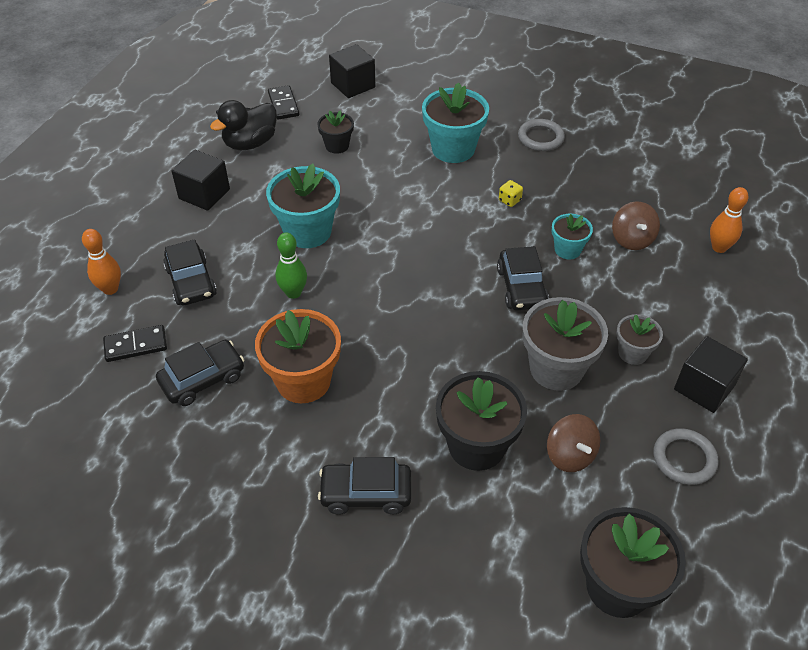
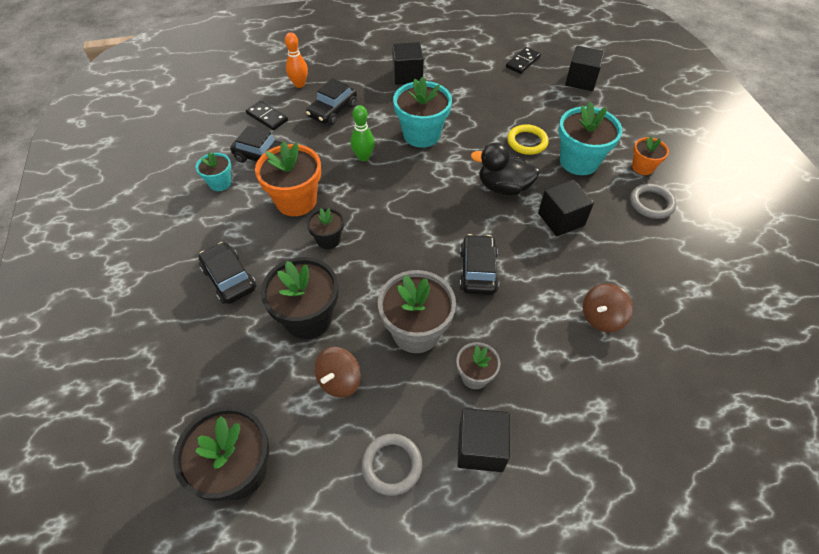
camera: 55 degrees right, 5 degrees up
black duck [210,100,277,150] -> black duck moved to [471,142,540,196]
black flower pot [317,110,354,154] -> black flower pot moved to [307,208,344,249]
black car [497,246,549,310] -> black car turned 135 degrees clockwise [460,234,499,295]
yellow dice [499,180,523,207] -> black cube [538,179,594,236]
turquoise flower pot [551,214,593,259] -> turquoise flower pot moved to [196,152,231,191]
orange bowling pin [710,187,749,253] -> none
none -> yellow ring [507,124,549,155]
none -> orange flower pot [632,136,669,175]

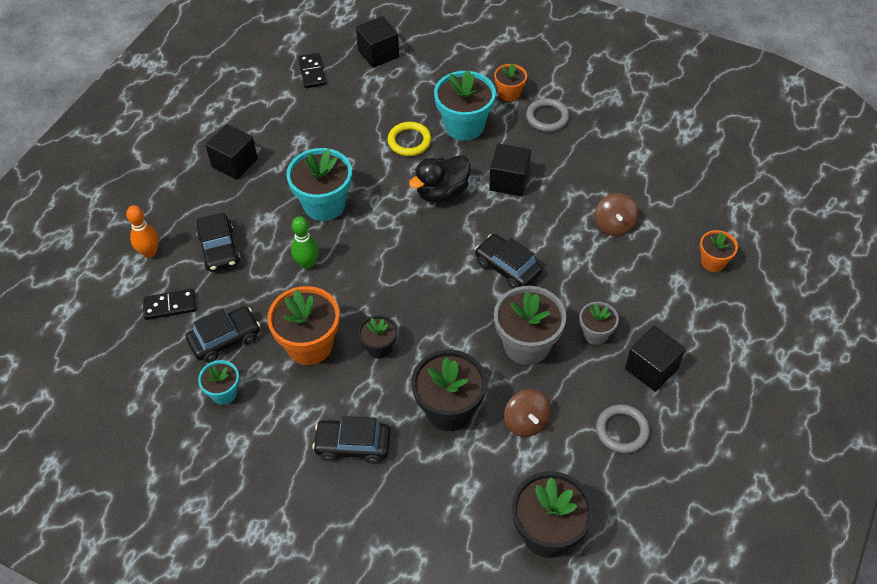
camera: 50 degrees left, 0 degrees up
none -> orange flower pot [700,230,738,272]

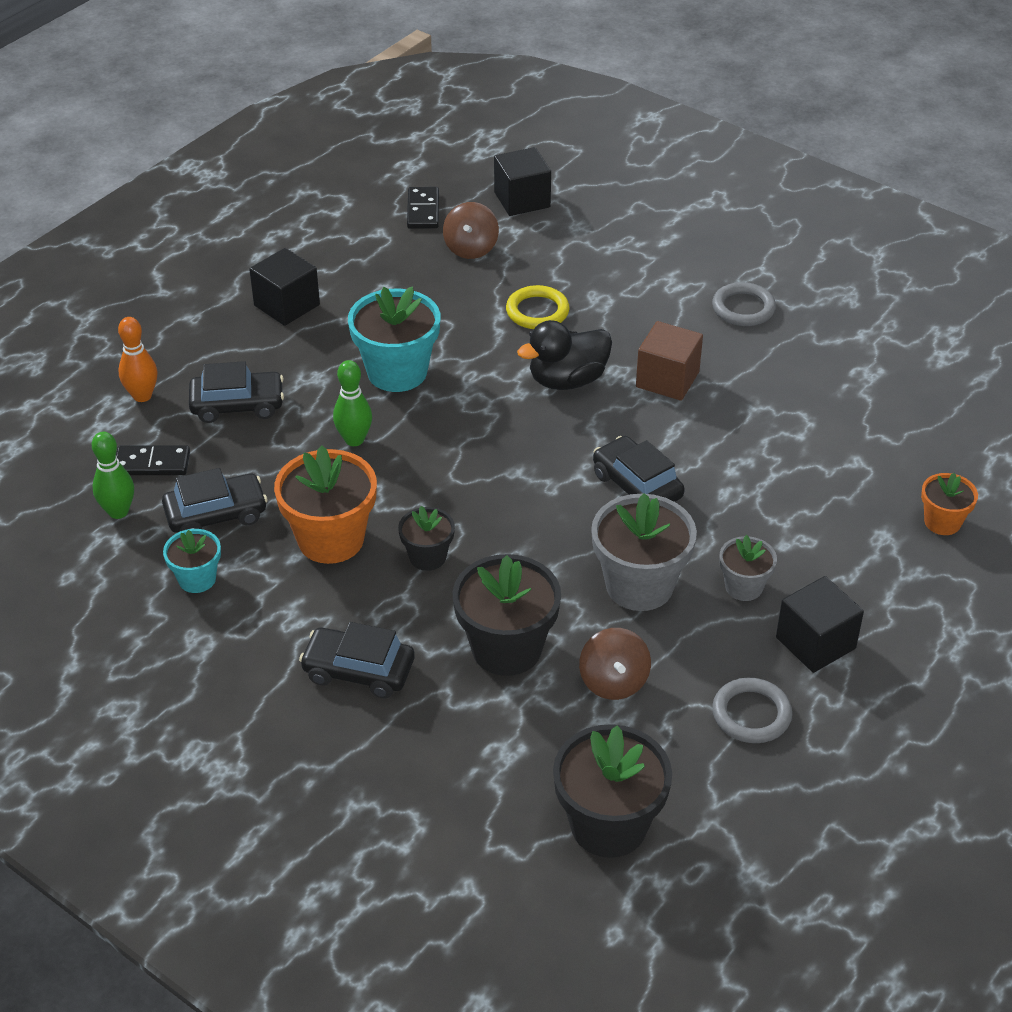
camera: 10 degrees right, 10 degrees down
black car [196,213,241,272] -> black car turned 90 degrees counterclockwise [189,361,284,423]
turquoise flower pot [434,70,496,141] -> none
black cube [489,144,531,196] -> brown cube [636,321,703,401]
orange flower pot [494,64,527,102] -> none
brown spinning top [595,193,639,236] -> brown spinning top moved to [443,202,499,259]
none -> green bowling pin [92,432,134,519]

